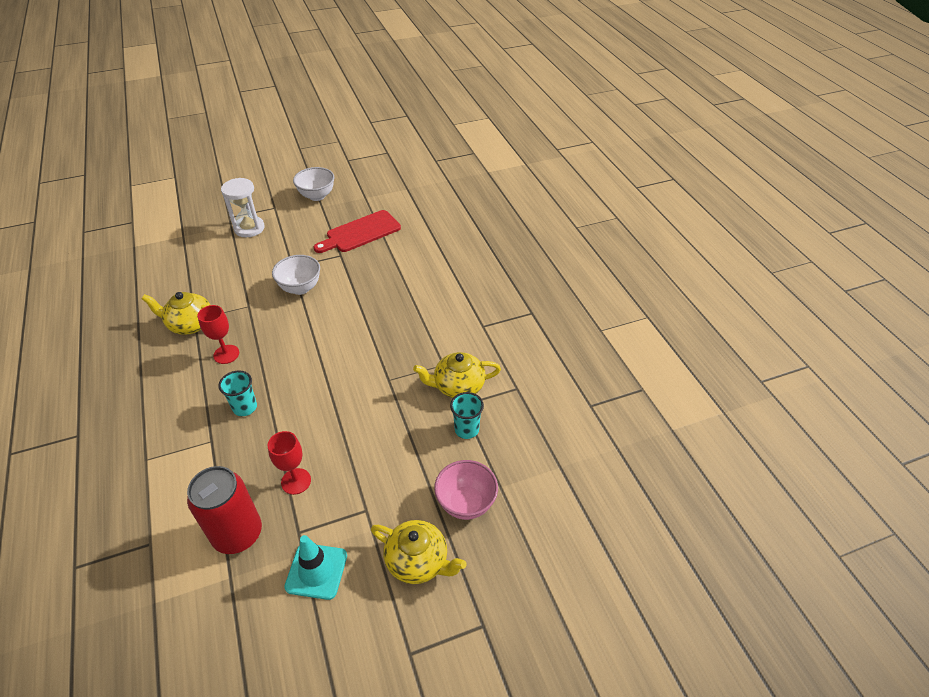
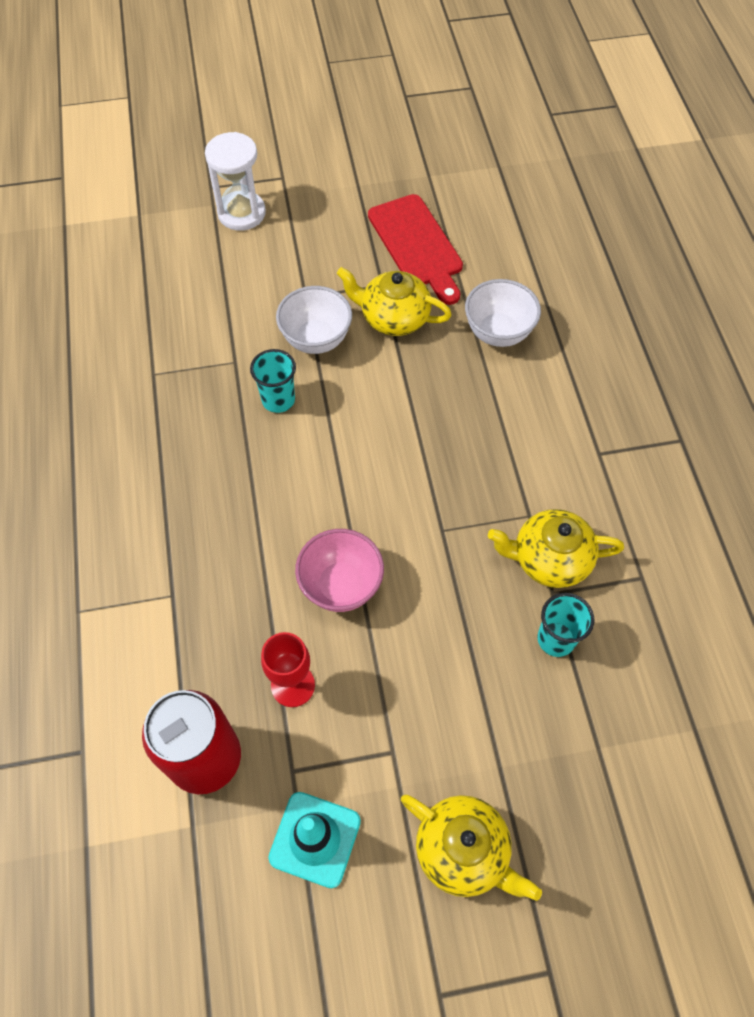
camera: 10 degrees right, 15 degrees up
yellow teapot [142,292,210,335] -> yellow teapot moved to [337,267,452,336]
red goblet [198,305,239,364] -> none
turquoise cup [218,370,257,416] -> turquoise cup moved to [250,349,296,413]
white bowl [293,167,334,201] -> white bowl moved to [465,279,541,347]
red cutting board [314,210,401,253] -> red cutting board turned 90 degrees counterclockwise [368,194,463,305]
pink bowl [434,460,498,520] -> pink bowl moved to [295,529,384,612]

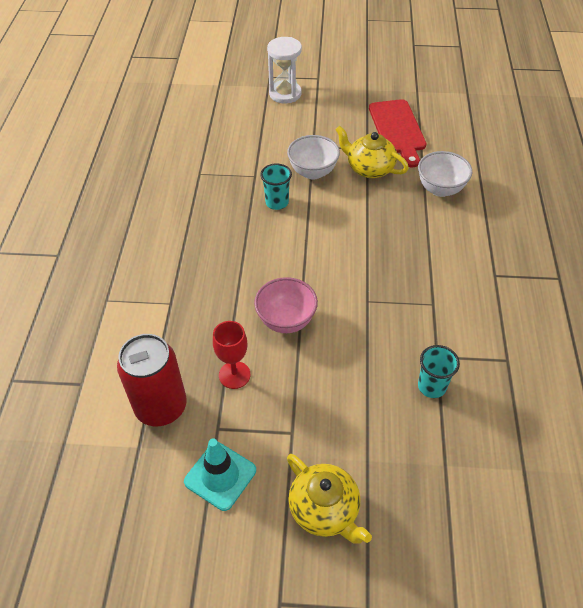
camera: 15 degrees right, 10 degrees down
yellow teapot [488,509,624,588] -> none

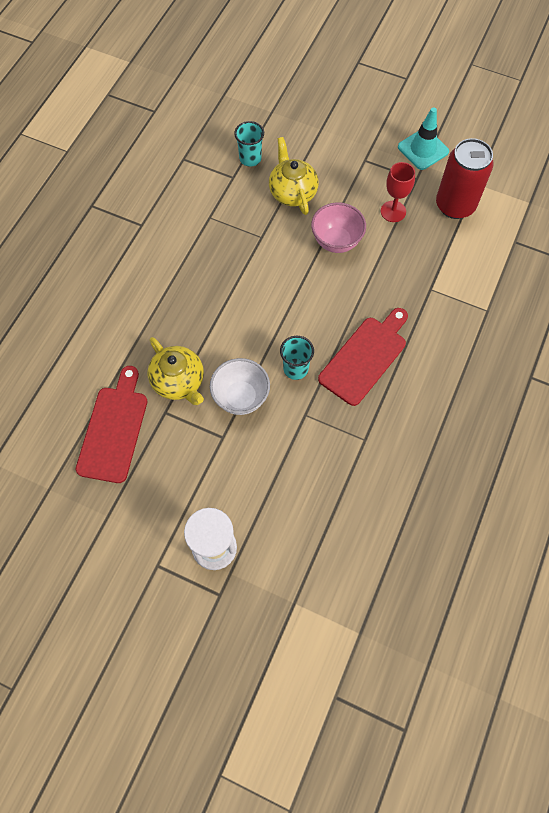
camera: 160 degrees left, 15 degrees up
yellow teapot [287,454,372,543] -> yellow teapot moved to [269,137,319,215]
white bowl [418,151,472,197] -> none
none -> red cutting board [318,308,408,406]

